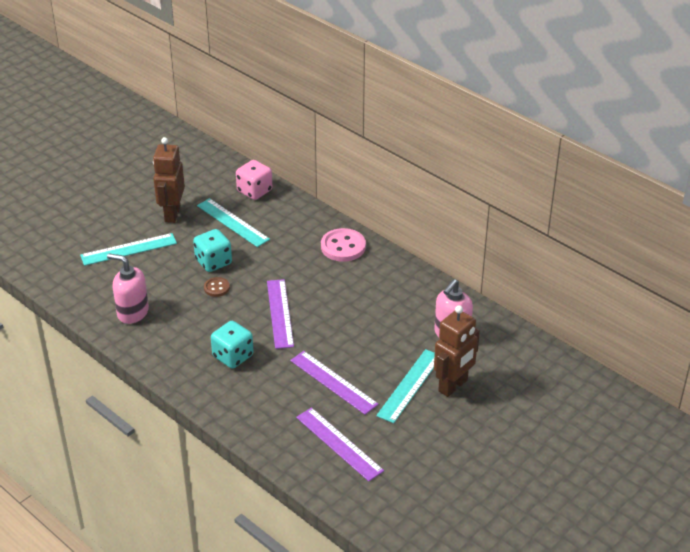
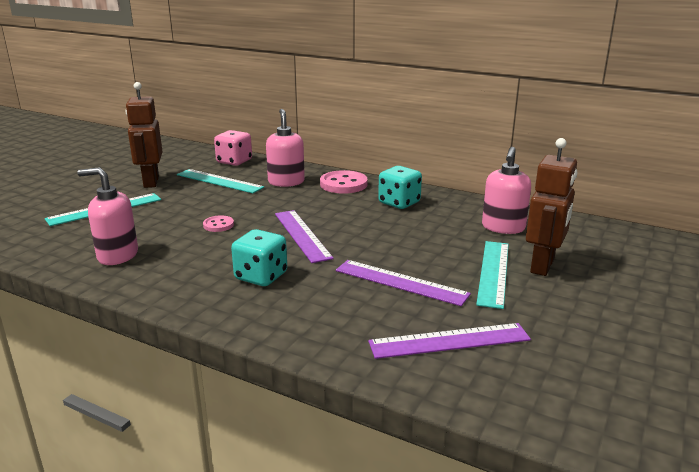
camera: 15 degrees left, 15 degrees down
turquoise dice [193,229,232,272] -> turquoise dice moved to [378,166,422,209]
brown button [204,277,230,297] -> pink button [203,215,234,232]
purple ruler [296,408,384,482] -> purple ruler turned 45 degrees counterclockwise [368,323,531,359]
none -> pink soap dispenser [266,109,305,187]

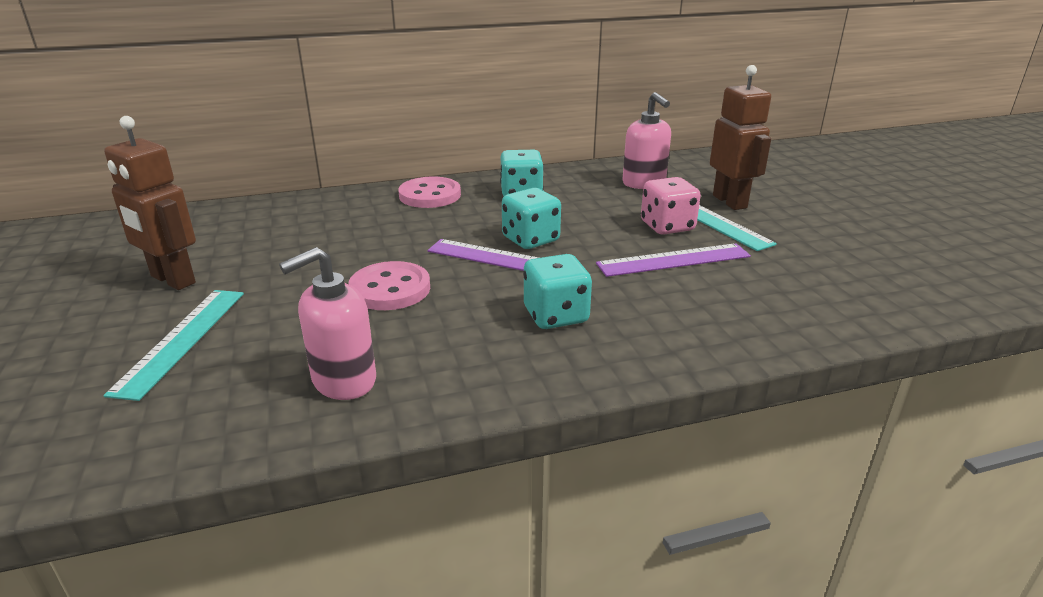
camera: 45 degrees left, 5 degrees up
turquoise ruler [177,169,264,193] -> none
pink button [203,215,234,232] -> pink button [348,261,430,310], size x1.81
pink dice [214,130,252,166] -> pink dice moved to [641,177,701,235]
pink soap dispenser [266,109,305,187] -> none
purple ruler [368,323,531,359] -> none
none -> turquoise dice [502,188,561,249]

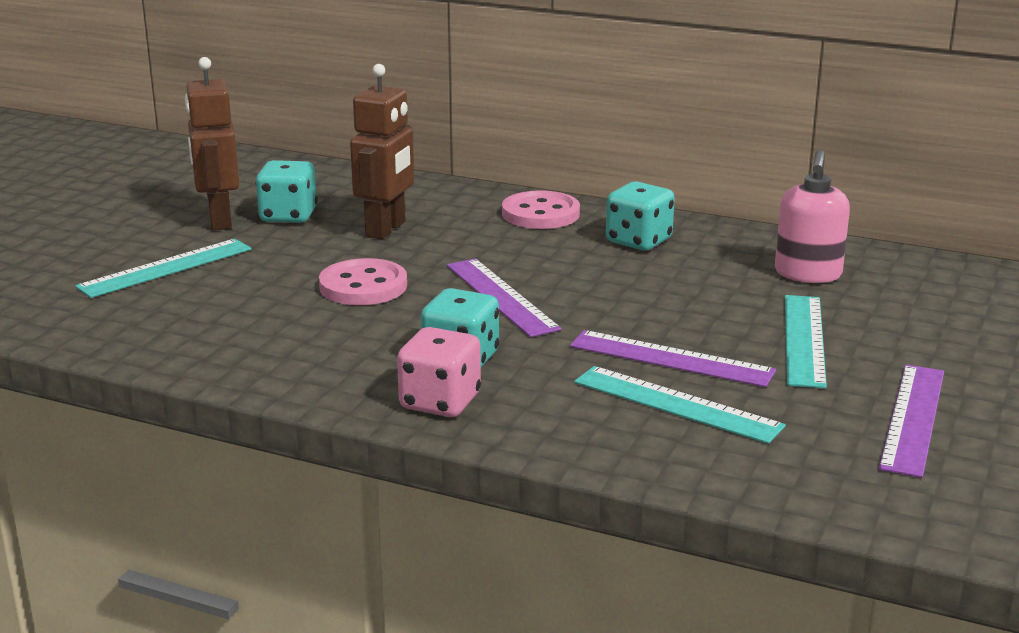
camera: 40 degrees right, 5 degrees down
pink soap dispenser [279,247,376,400] -> none
turquoise dice [502,188,561,249] -> turquoise dice moved to [255,160,317,223]
pink dice [641,177,701,235] -> pink dice moved to [397,327,481,417]
brown robot [710,65,771,210] -> brown robot moved to [350,64,414,239]
none -> turquoise ruler [574,366,786,444]
none -> purple ruler [878,364,944,478]

